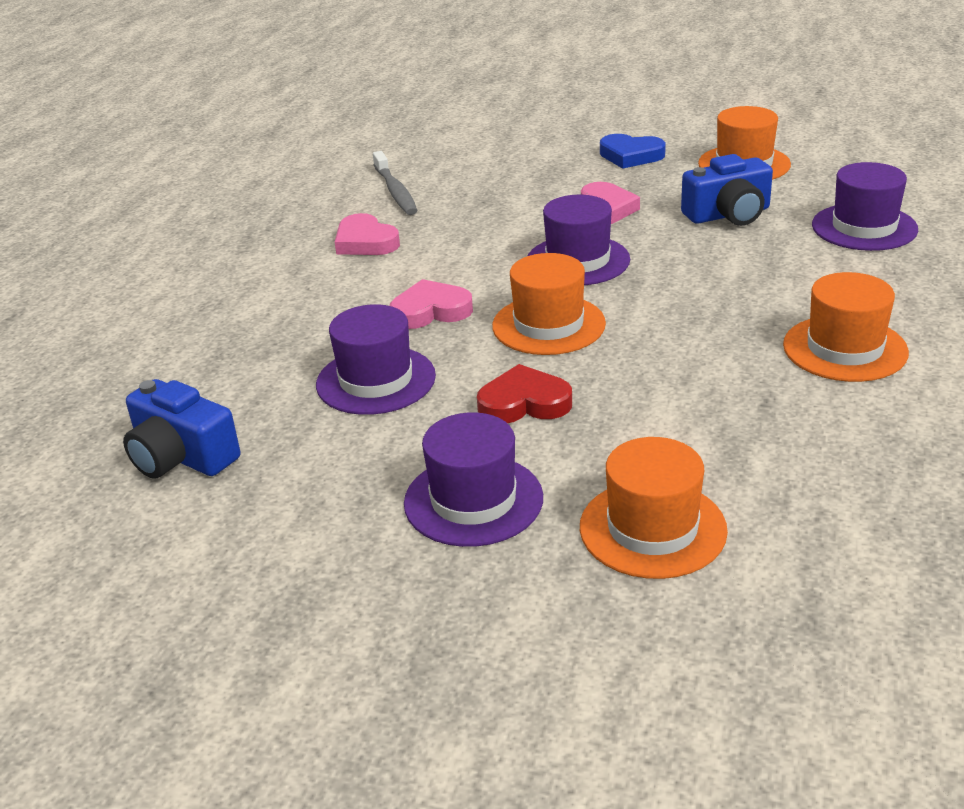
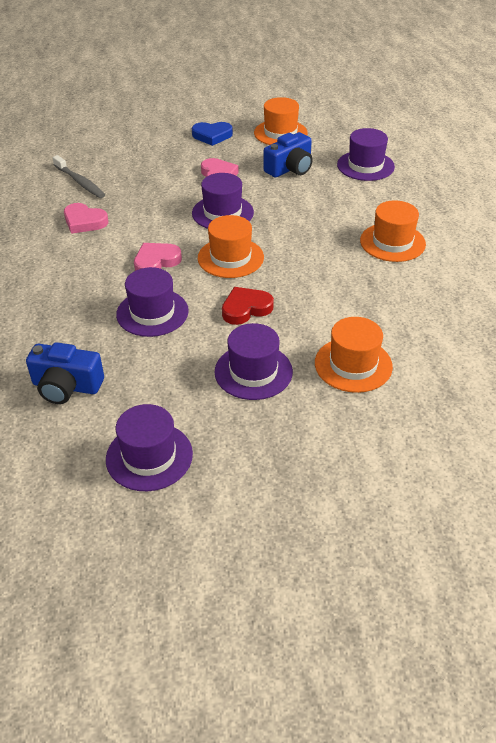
camera: 25 degrees left, 10 degrees up
none -> purple hat [106,404,193,491]

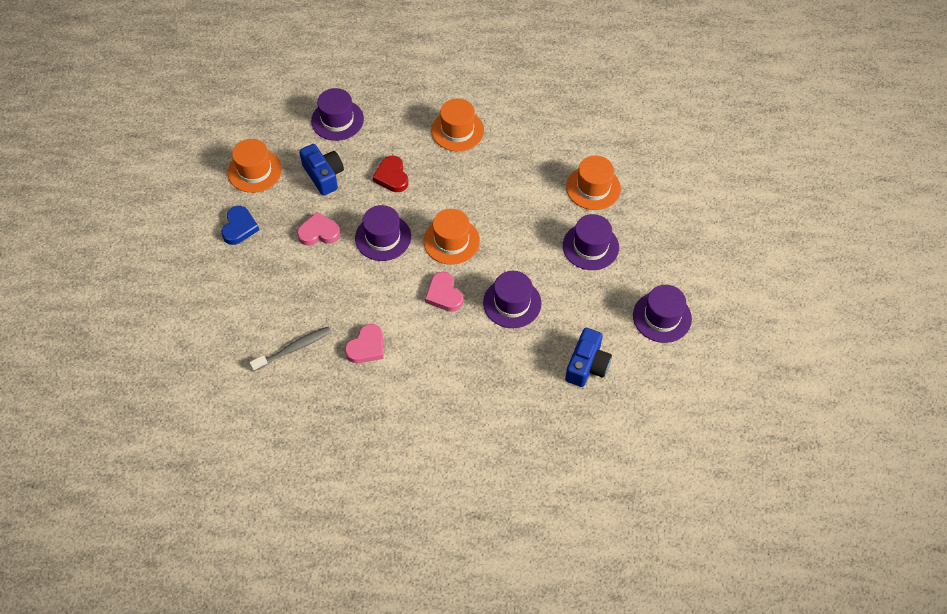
camera: 80 degrees left, 15 degrees up
red heart [222,287,274,325] -> red heart moved to [373,156,408,192]

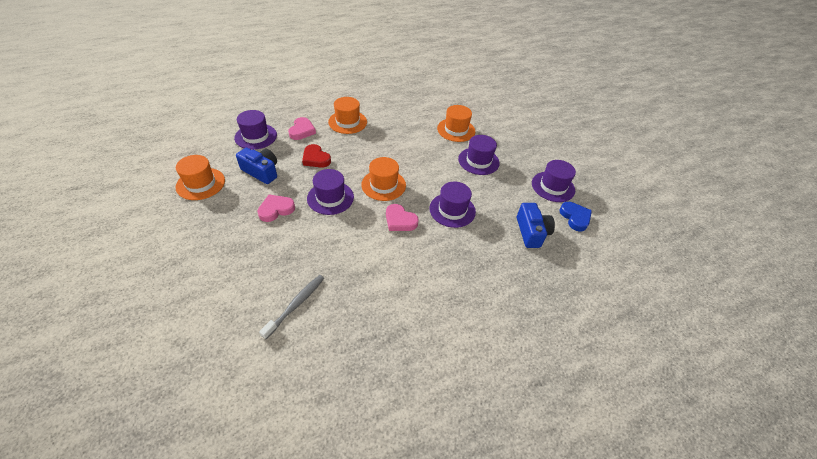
camera: 30 degrees left, 10 degrees down
blue heart [221,206,259,245] -> blue heart moved to [559,202,592,232]
pink heart [345,324,384,363] -> pink heart moved to [288,117,316,140]

